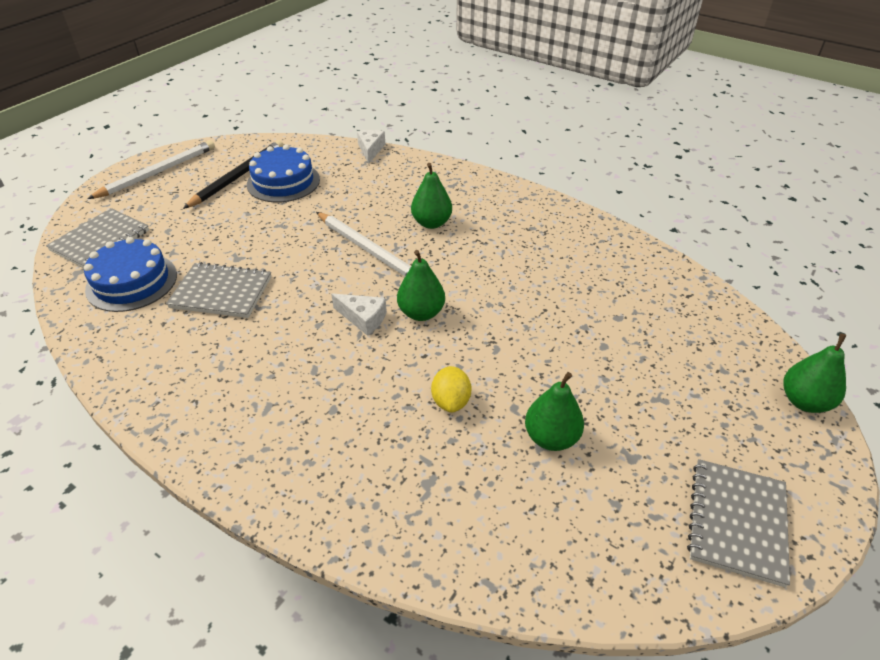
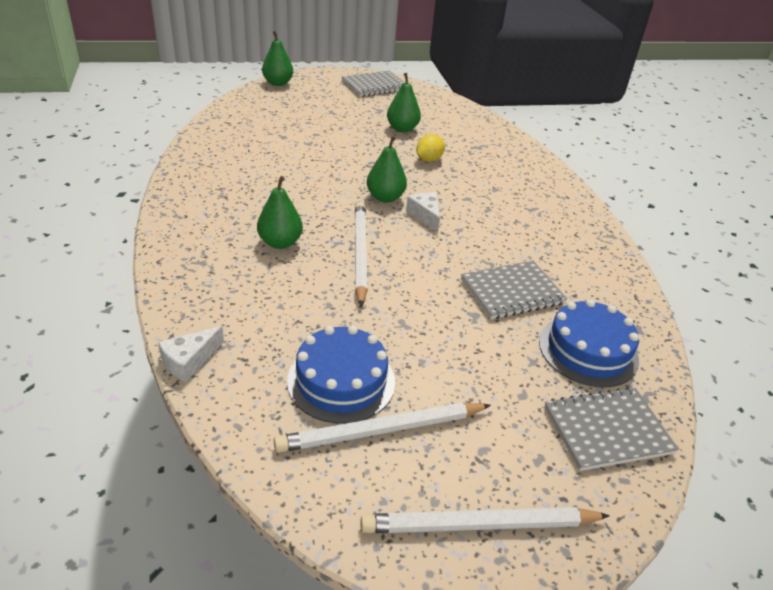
camera: 140 degrees left, 5 degrees down
grey notebook [166,262,271,318] -> grey notebook turned 75 degrees counterclockwise [461,260,567,319]
black pencil [183,140,284,209] -> white pencil [274,403,491,453]

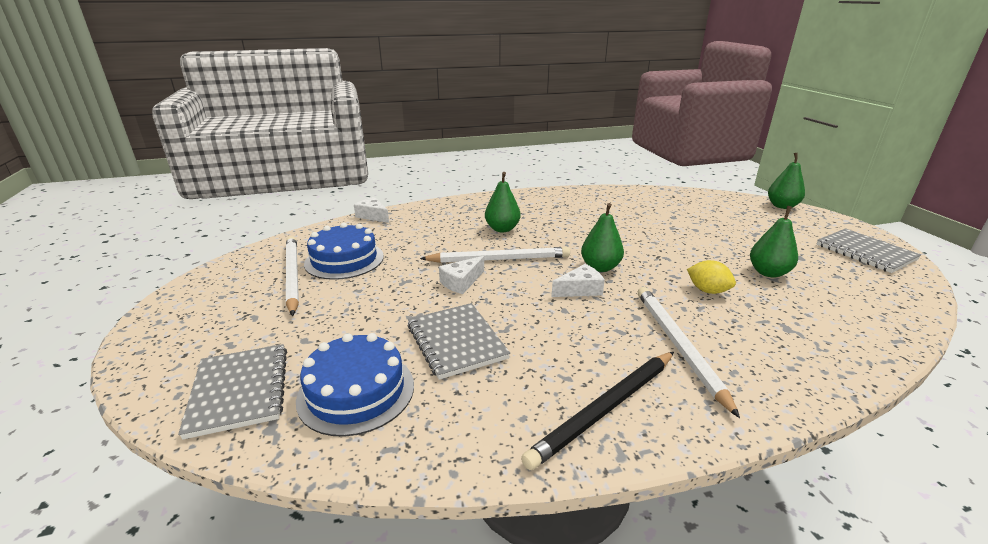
camera: 90 degrees right, 10 degrees down
white pencil [360,507,610,533] -> white pencil moved to [638,287,740,418]
none -> white cheese [439,256,484,294]
none -> black pencil [521,352,674,470]

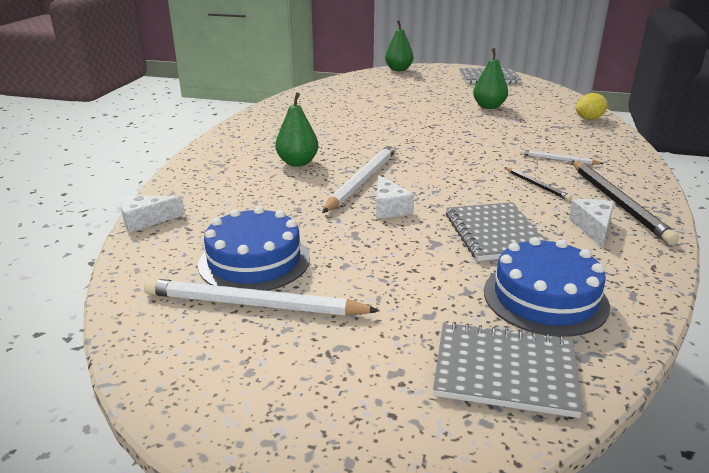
camera: 60 degrees left, 0 degrees up
grey notebook [408,303,510,380] -> grey notebook turned 75 degrees clockwise [446,202,547,261]
white cheese [552,264,605,297] -> white cheese moved to [569,199,614,247]
green pear [581,203,624,272] -> none
white pencil [638,287,740,418] -> white pencil [520,150,604,165], size x0.51
yellow lemon [687,260,736,294] -> yellow lemon moved to [575,93,608,120]
none -> black pencil [505,167,572,201]

